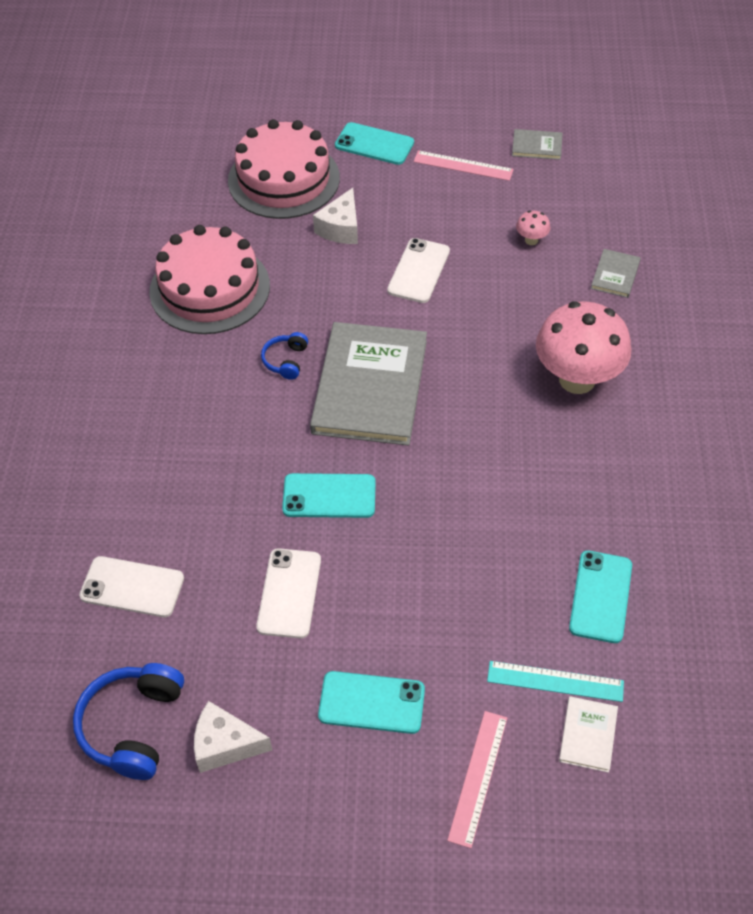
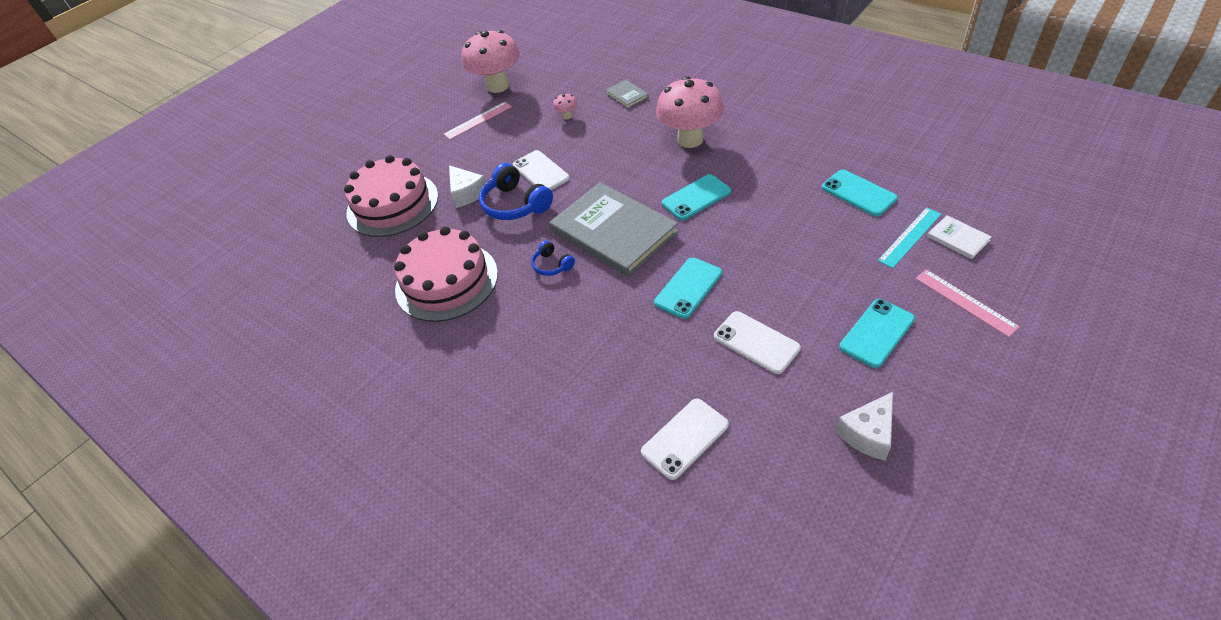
camera: 50 degrees left, 5 degrees down
blue headphones [73,663,184,780] -> blue headphones moved to [479,163,553,220]
turquoise phone [335,122,414,165] -> turquoise phone moved to [662,174,731,220]
grey book [512,129,563,160] -> pink mushroom [462,30,520,93]

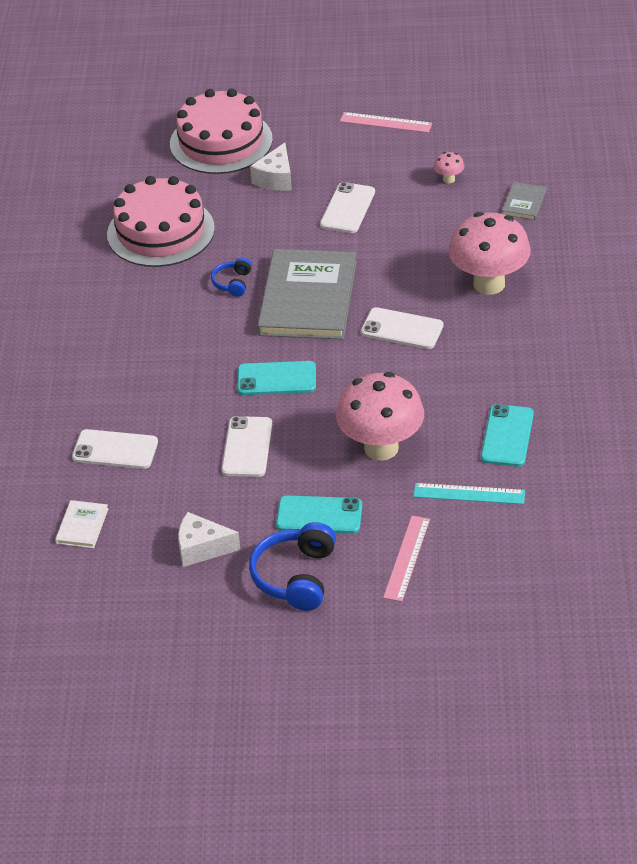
camera: 50 degrees right, 5 degrees down
pink mushroom [462,30,520,93] -> pink mushroom moved to [336,372,424,461]
blue headphones [479,163,553,220] -> blue headphones moved to [249,522,336,611]
turquoise phone [662,174,731,220] -> white phone [361,307,443,349]
white book [927,215,992,259] -> white book moved to [55,500,109,548]

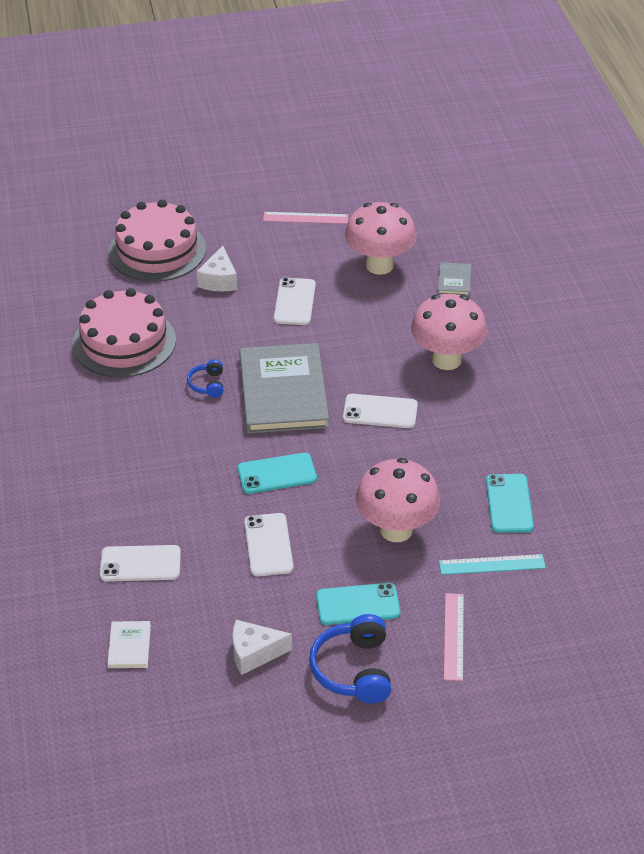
camera: 15 degrees left, 0 degrees up
pink mushroom [434,152,464,183] -> pink mushroom [345,202,417,275], size x2.48

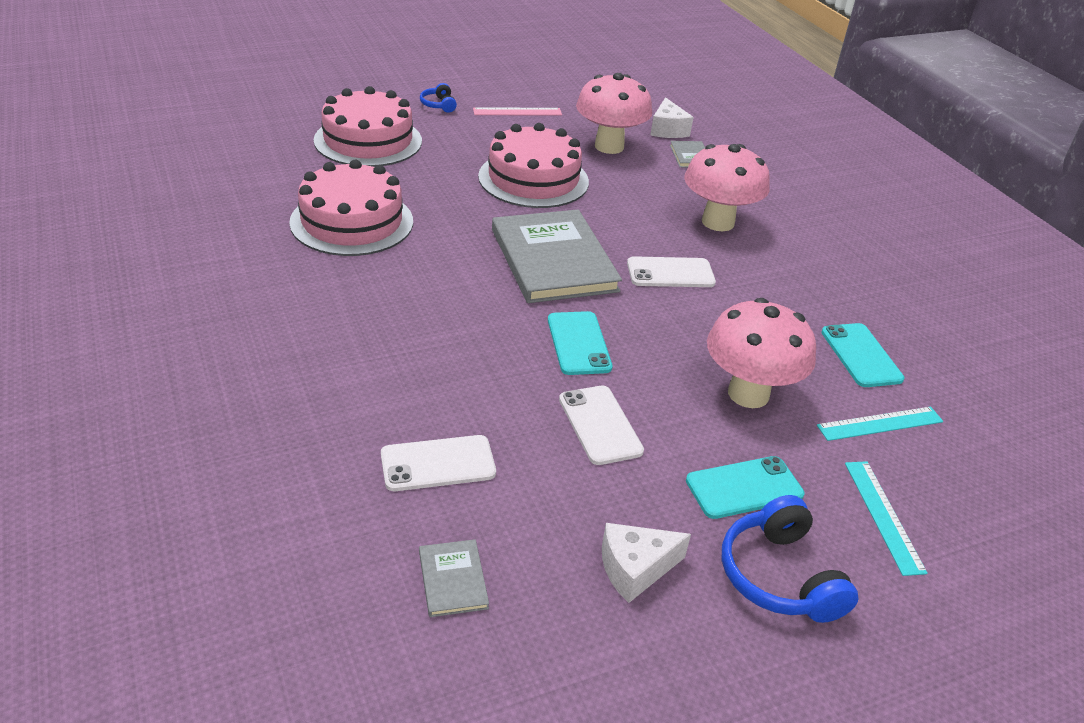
camera: 15 degrees left, 5 degrees down
white book [107,621,151,668] -> grey book [419,539,489,617]
blue headphones [187,360,223,398] -> blue headphones moved to [420,83,457,113]
white cheese [197,246,237,291] -> white cheese moved to [650,97,693,138]
turquoise phone [237,453,317,494] -> turquoise phone turned 75 degrees counterclockwise [548,311,613,375]
white phone [274,277,316,325] -> pink cake [478,123,589,208]
pink ruler [444,593,464,681] -> turquoise ruler [845,461,928,576]

